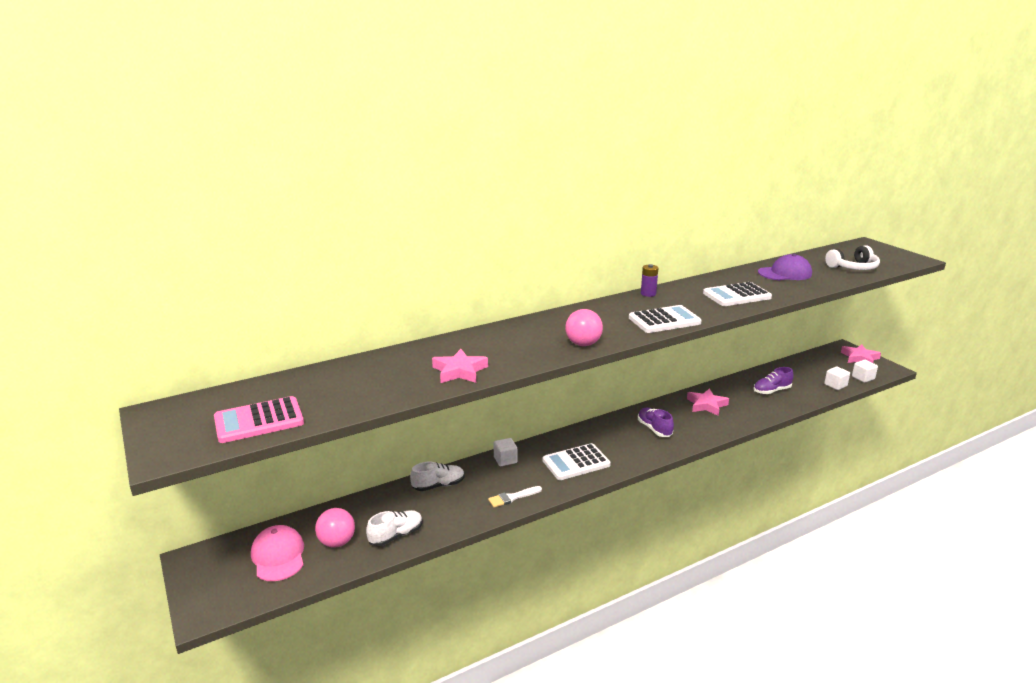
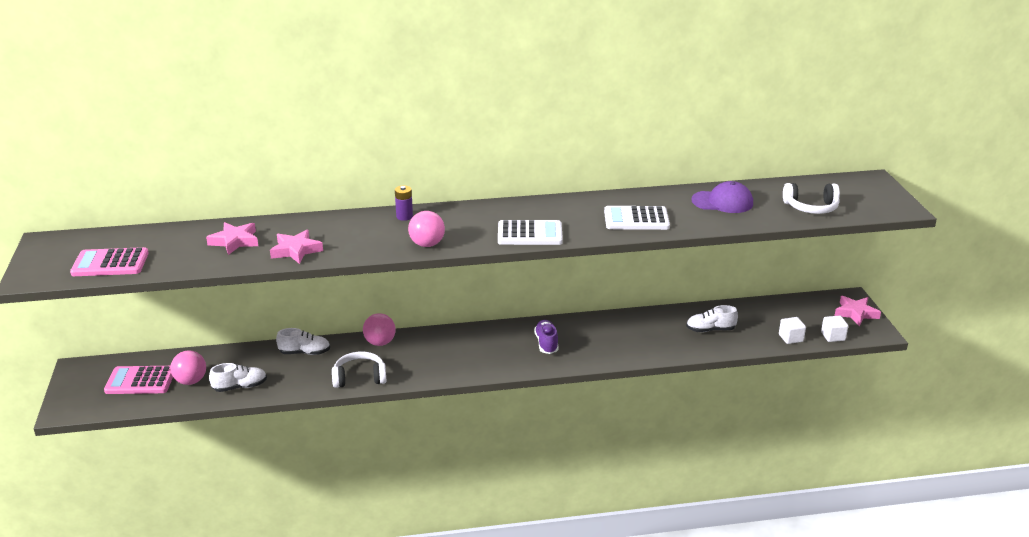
camera: 20 degrees right, 5 degrees up
pink cap [251,525,304,581] -> pink calculator [104,366,173,394]
white brush [488,486,542,508] -> white headphones [332,352,387,388]
white cube [493,438,517,466] -> pink ball [363,313,396,346]
white calculator [543,443,611,480] -> none
purple battery [641,264,658,297] -> purple battery moved to [395,186,413,221]
pink star [687,388,729,416] -> pink star moved to [206,222,258,255]
purple shoe [753,367,794,394] -> white shoe [686,305,738,332]

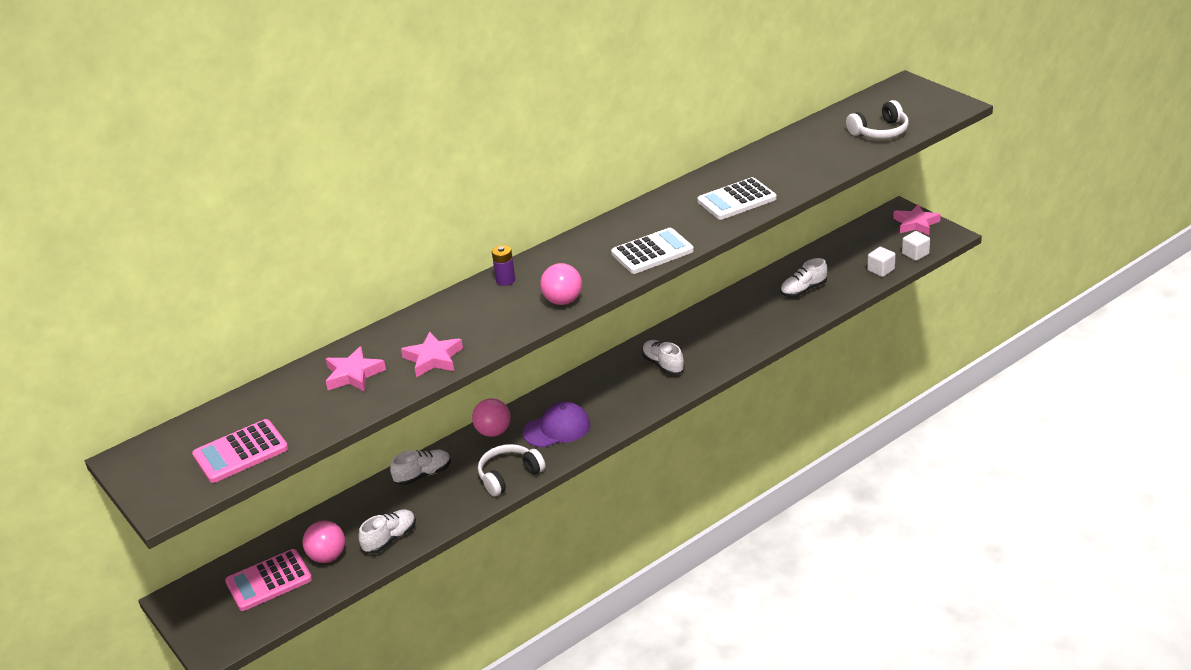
camera: 25 degrees left, 5 degrees up
purple shoe [534,320,559,354] -> white shoe [642,340,684,375]
purple cap [692,181,753,213] -> purple cap moved to [523,402,590,447]

